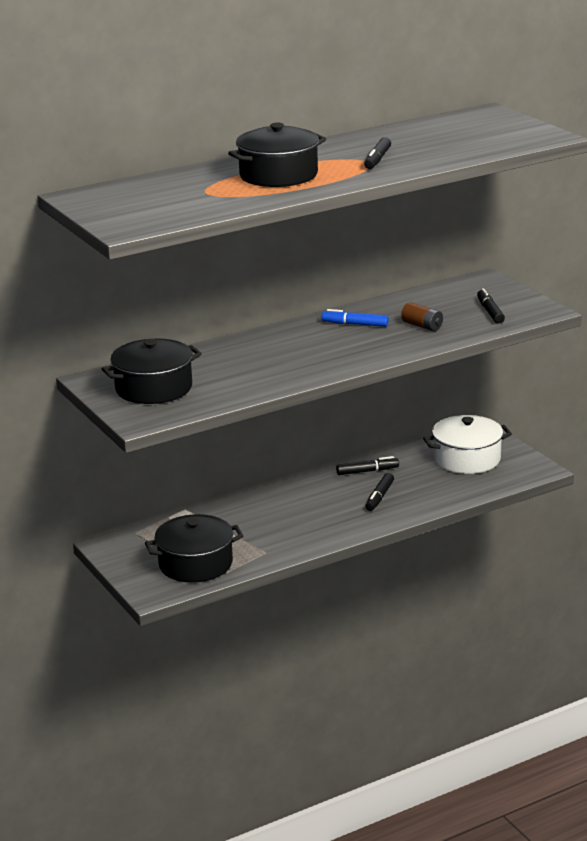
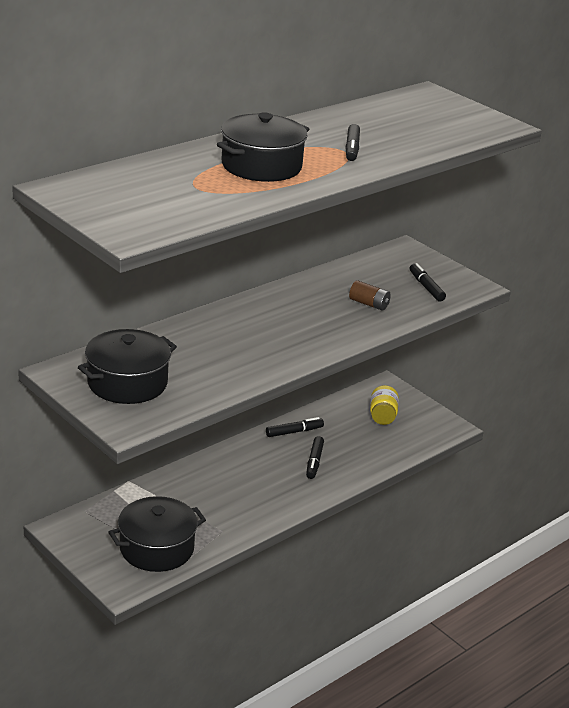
camera: 15 degrees left, 5 degrees up
blue marker [322,309,388,327] -> none
white pot [423,415,512,474] -> yellow jar [370,385,399,425]

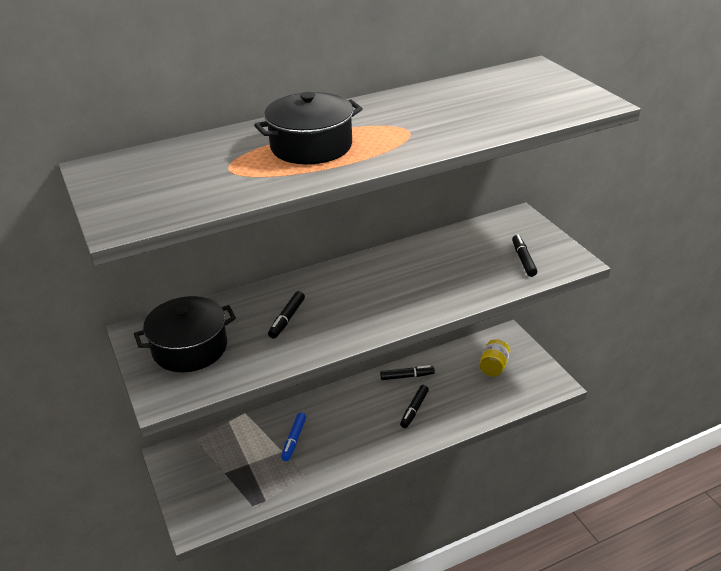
camera: 20 degrees right, 5 degrees up
black pot [109,496,206,572] -> none
black marker [345,124,360,161] -> black marker moved to [268,291,305,339]
brown battery [349,280,391,311] -> none
none -> blue marker [281,412,306,461]

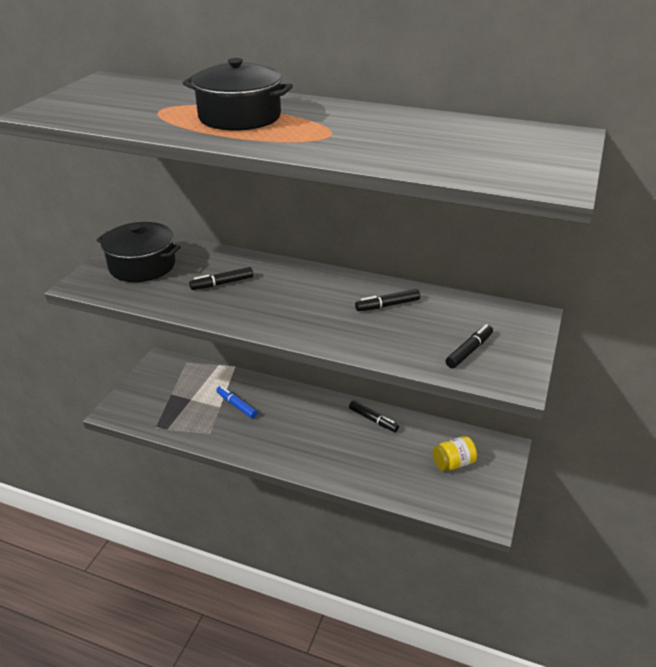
camera: 45 degrees right, 0 degrees up
blue marker [281,412,306,461] -> blue marker turned 75 degrees clockwise [216,386,258,418]
black marker [400,385,429,428] -> black marker moved to [355,289,420,311]

